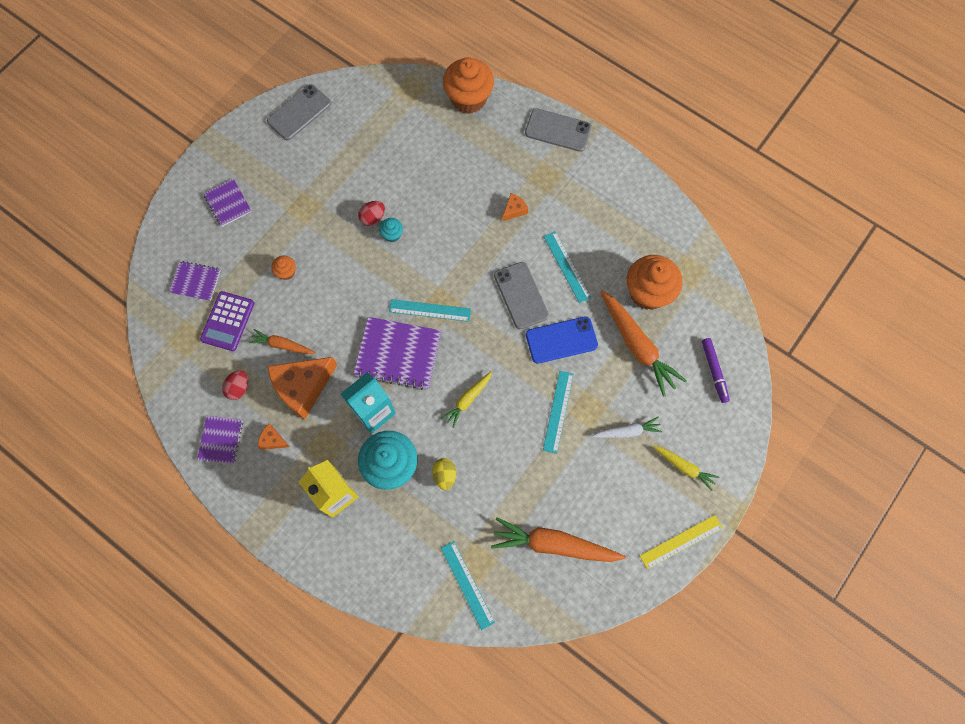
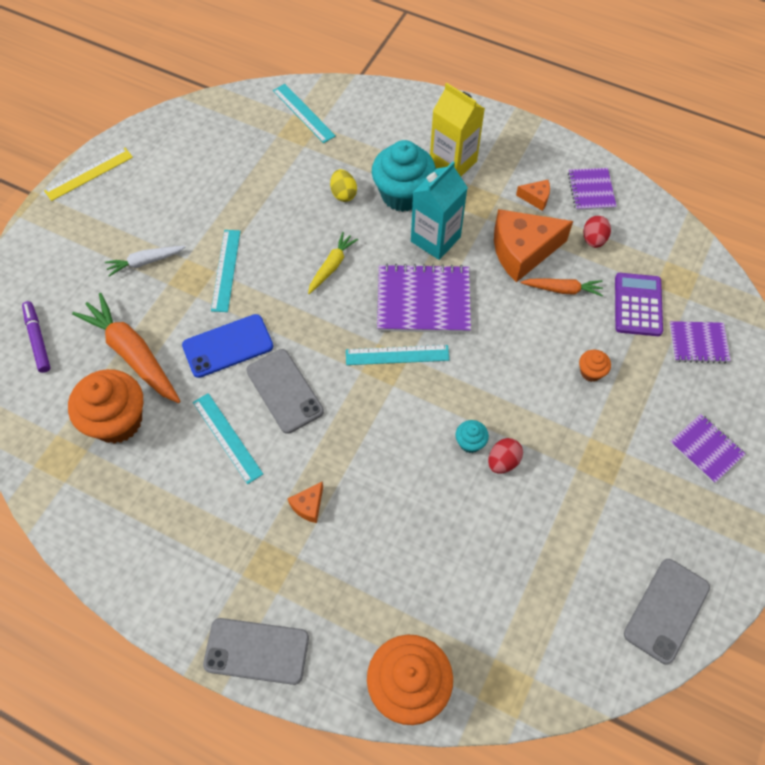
camera: 170 degrees right, 10 degrees down
orange cheese [267,357,337,420] -> orange cheese turned 150 degrees counterclockwise [494,209,573,282]
orange carrot [491,517,626,562] -> none
yellow carrot [653,446,719,491] -> none

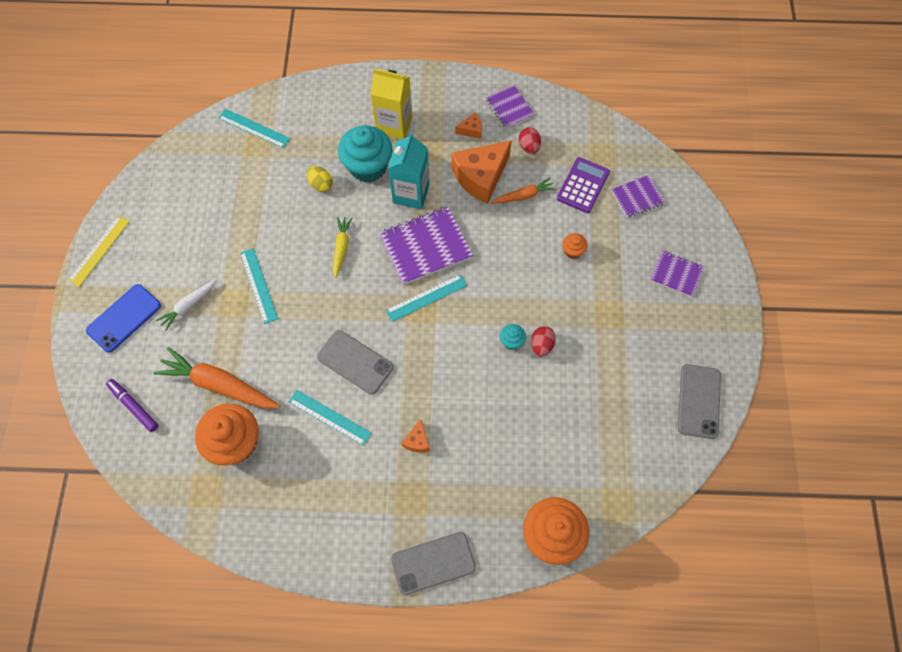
camera: 25 degrees left, 5 degrees up
blue phone [182,314,273,378] -> blue phone moved to [86,284,161,353]
purple calculator [615,273,663,336] -> purple calculator turned 45 degrees clockwise [557,157,610,213]

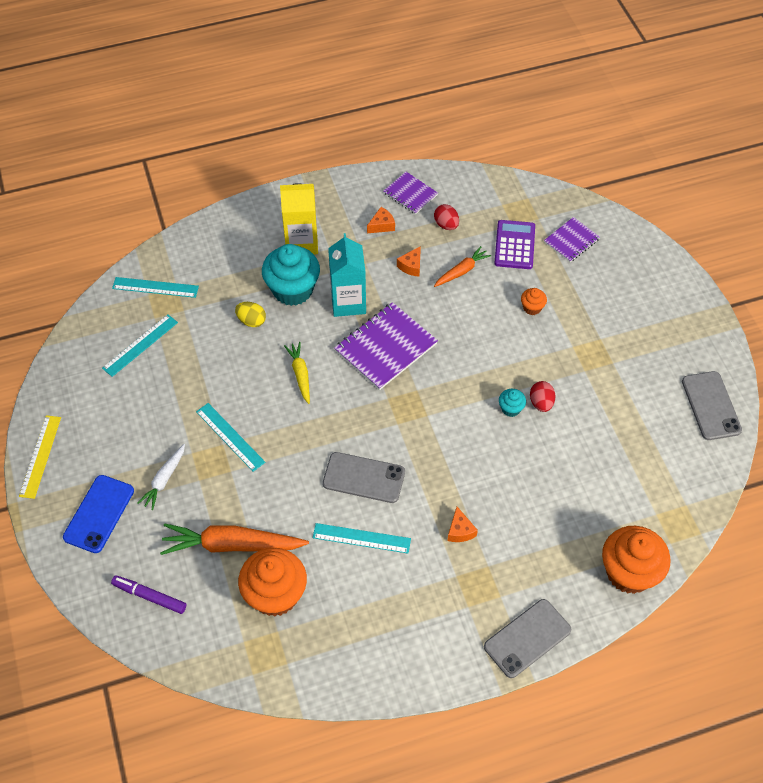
camera: 20 degrees left, 10 degrees down
turquoise ruler [386,274,467,322] -> turquoise ruler moved to [102,315,178,377]
orange cheese [452,140,512,204] -> orange cheese [397,246,421,276], size x0.45
purple notebook [650,250,704,297] -> none

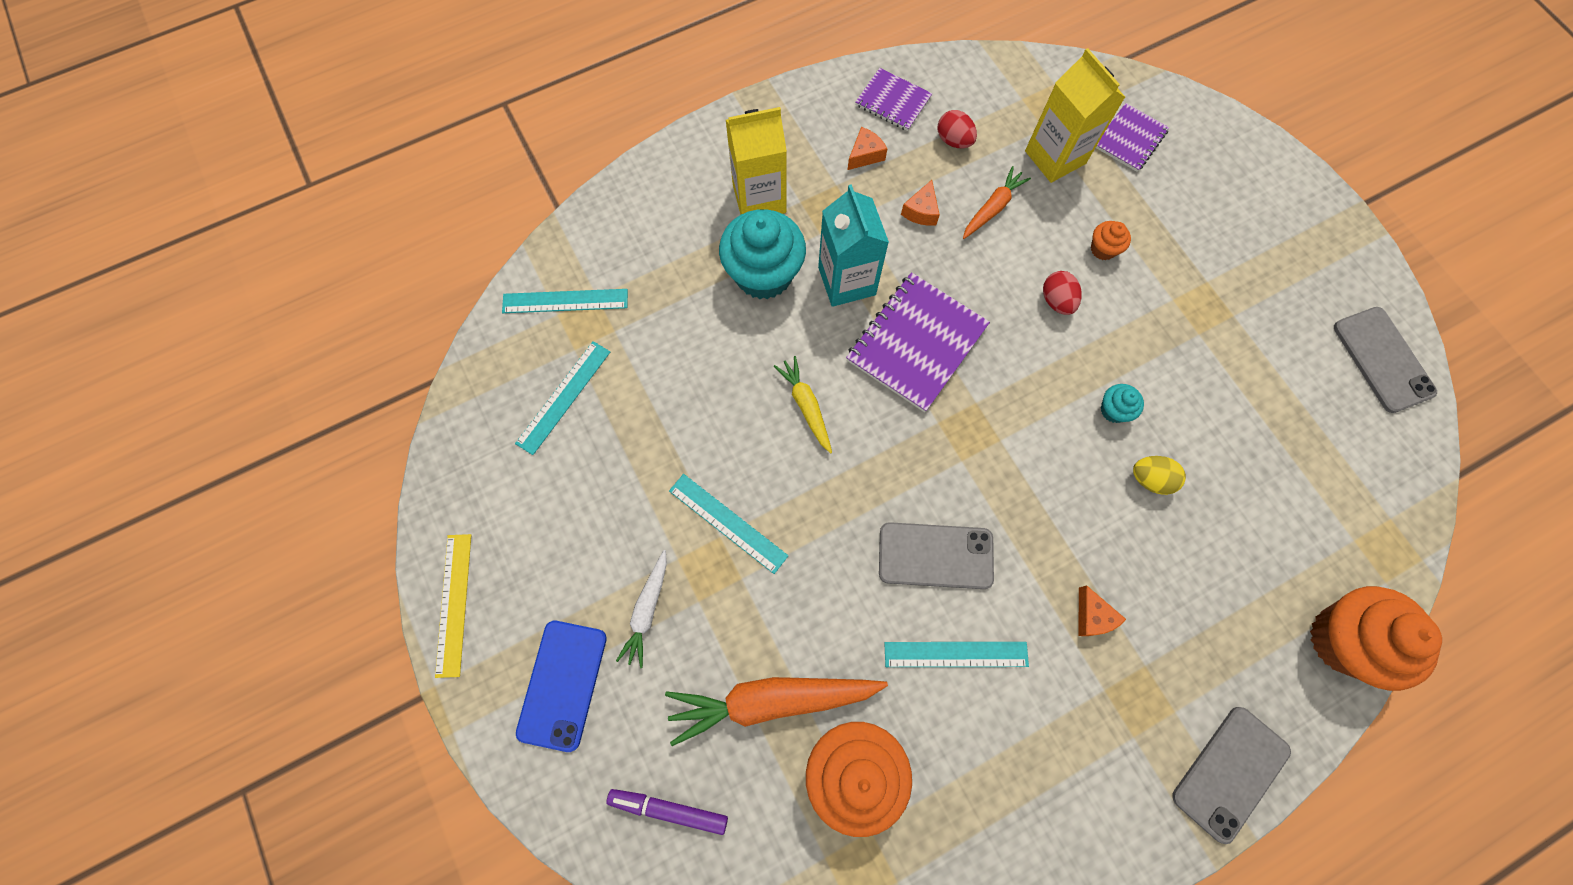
camera: 10 degrees left, 15 degrees up
yellow egg [235,302,266,327] -> yellow egg moved to [1133,456,1186,495]
purple calculator [494,220,535,269] -> yellow carton [1025,48,1125,183]
red egg [530,381,555,412] -> red egg moved to [1043,271,1082,315]

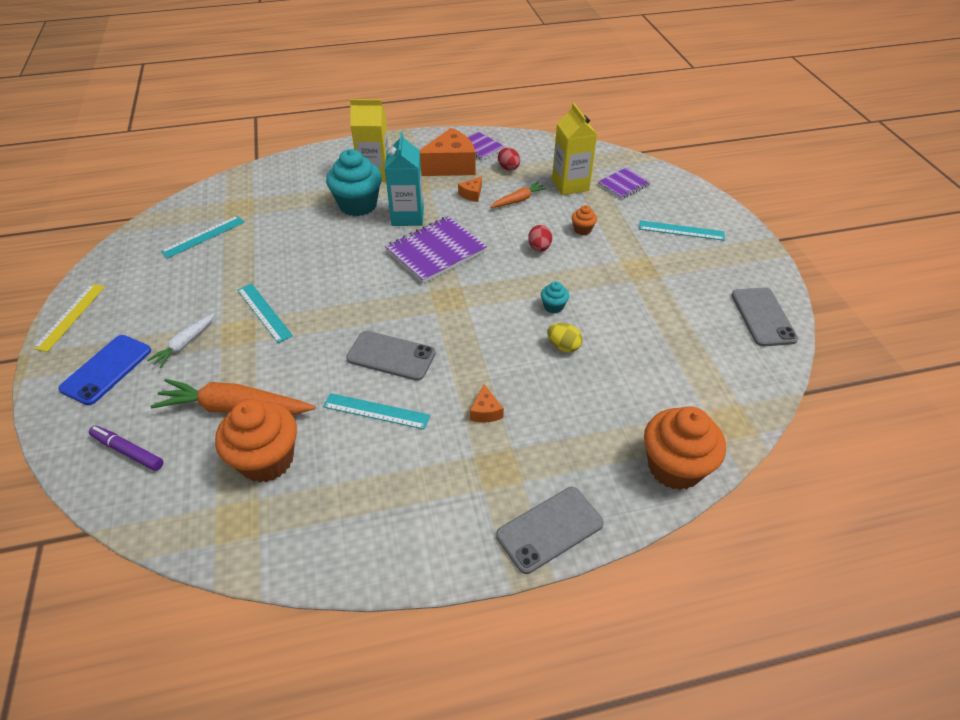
camera: 15 degrees right, 25 degrees down
turquoise ruler [502,289,628,313] -> turquoise ruler moved to [639,220,725,241]
yellow carrot [774,356,832,453] -> none
orange cheese [848,127,887,170] -> orange cheese [420,128,475,176], size x2.24

